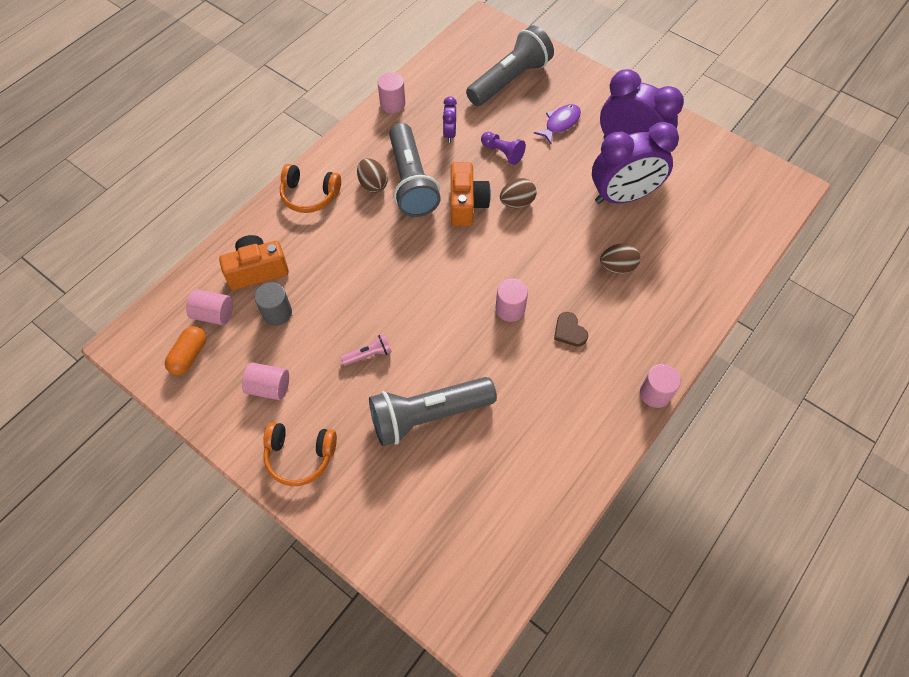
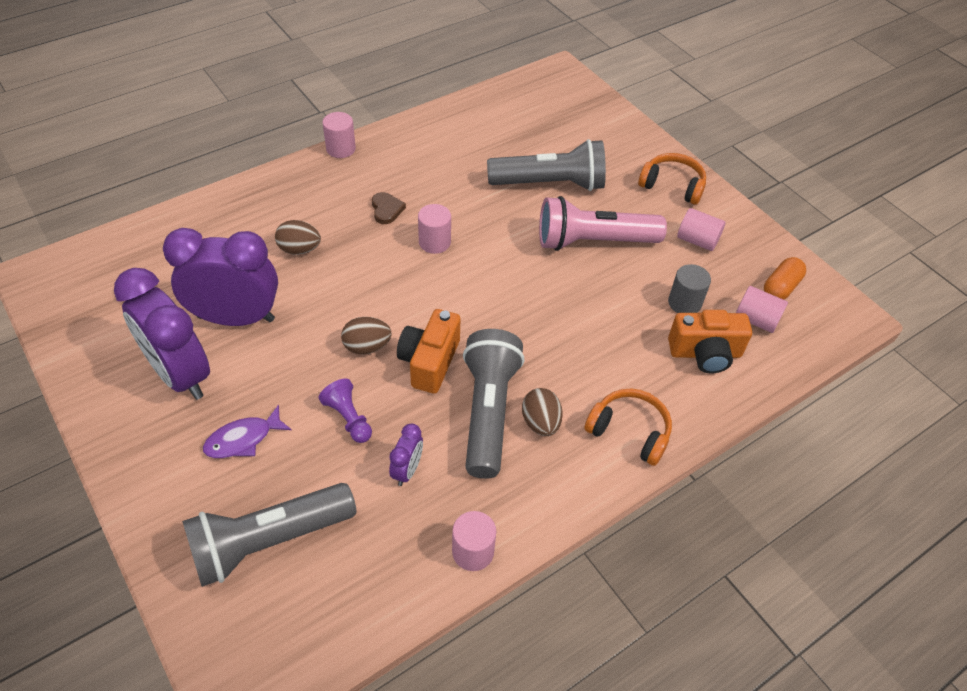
camera: 165 degrees left, 10 degrees down
pink flashlight [340,334,392,366] -> pink flashlight [539,196,667,251], size x2.36

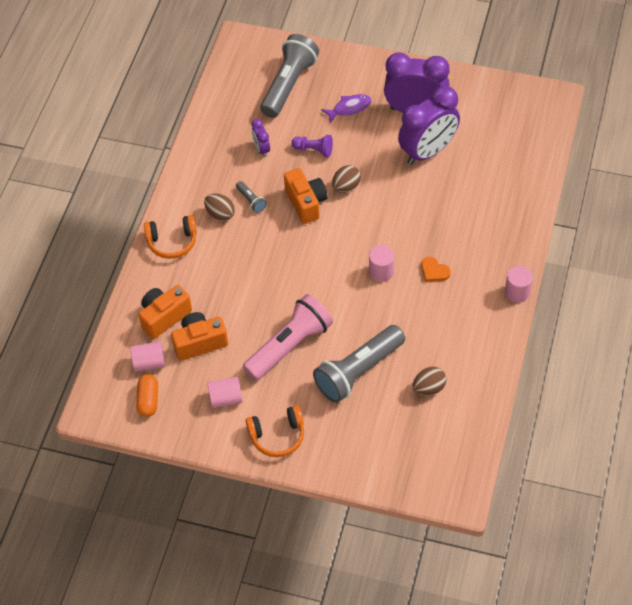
camera: 145 degrees right, 5 degrees up
purple fish [203,405,292,458] -> purple fish turned 45 degrees clockwise [321,94,372,123]
brown egg [275,220,321,255] -> brown egg moved to [413,367,447,396]
brown heart [372,192,406,224] -> orange heart [421,257,451,282]
pink cylinder [452,511,496,571] -> none
grey flashlight [463,329,525,479] -> grey flashlight [236,181,267,213], size x0.42
grey cylinder [668,264,711,313] -> orange camera [171,312,228,361]

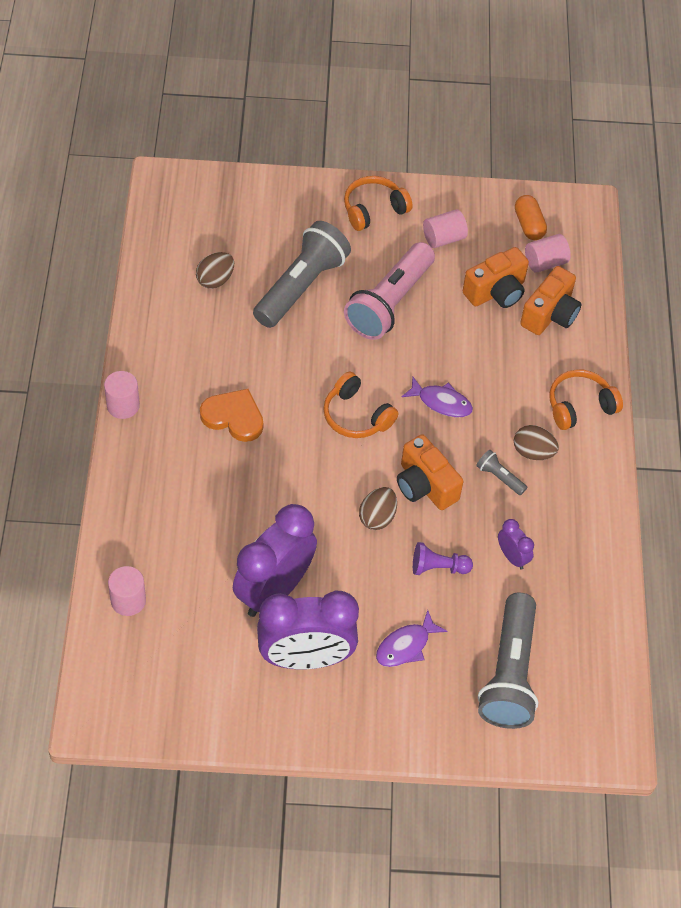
camera: 160 degrees right, 0 degrees up
pink cylinder [369,245,394,282] -> pink cylinder moved to [108,566,146,616]
orange heart [421,257,451,282] -> orange heart [200,389,263,442], size x1.58
none -> orange headphones [323,371,398,438]
none -> purple fish [402,377,473,417]

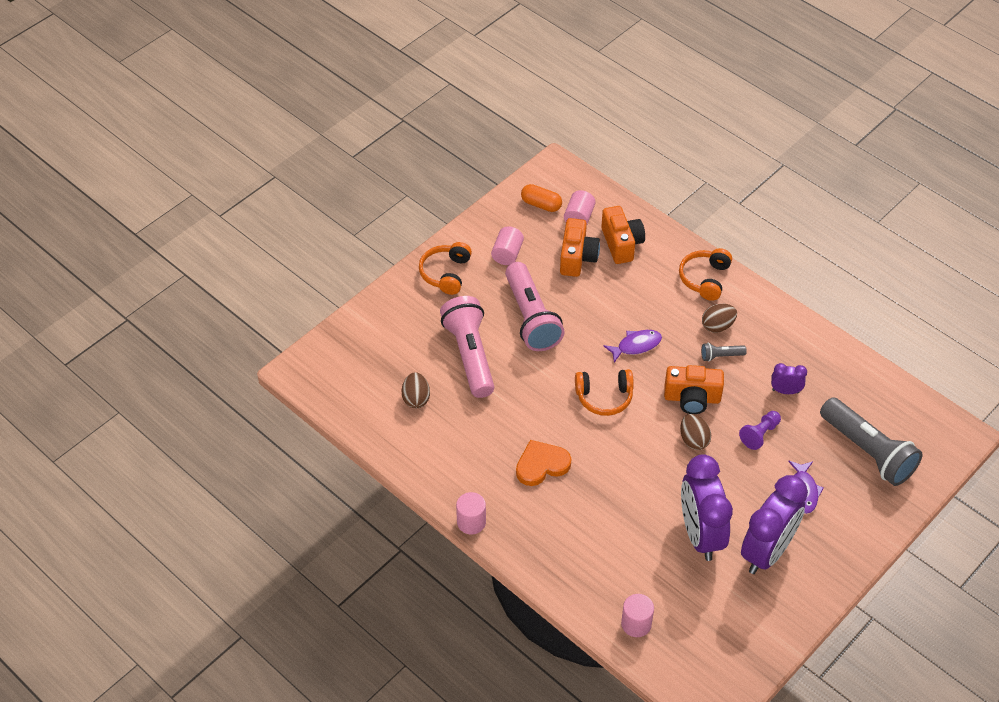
camera: 45 degrees left, 5 degrees down
grey flashlight [253,221,351,328] -> pink flashlight [440,296,494,398]

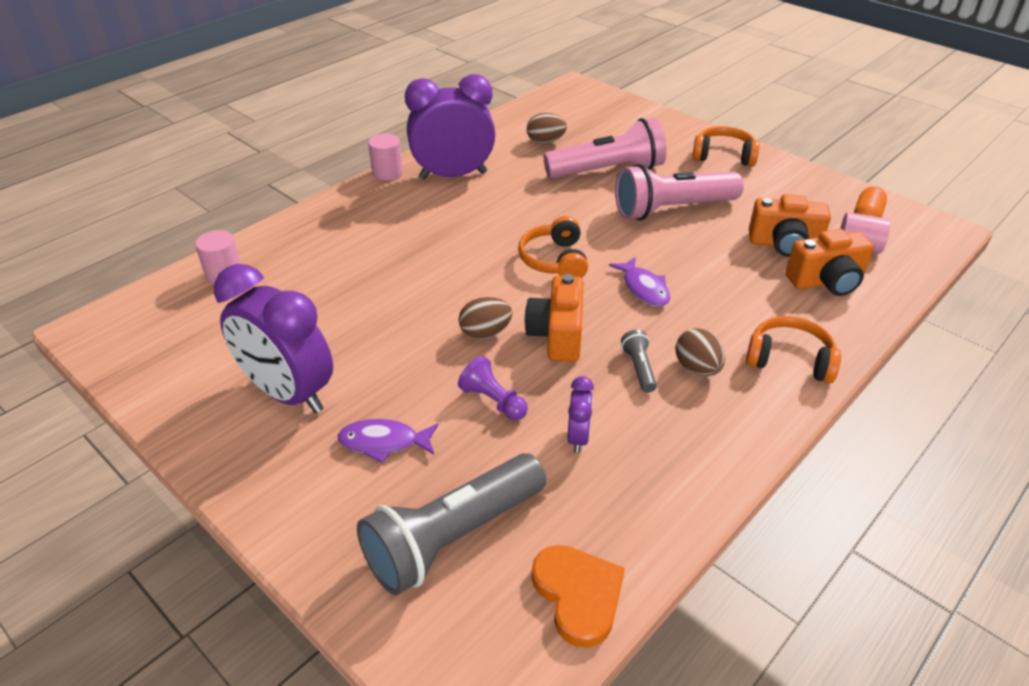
camera: 90 degrees right, 10 degrees down
pink cylinder [491,226,524,265] -> none
orange heart [516,440,571,486] -> orange heart moved to [532,545,625,648]
purple clock [681,454,733,561] -> purple clock moved to [405,74,495,179]

